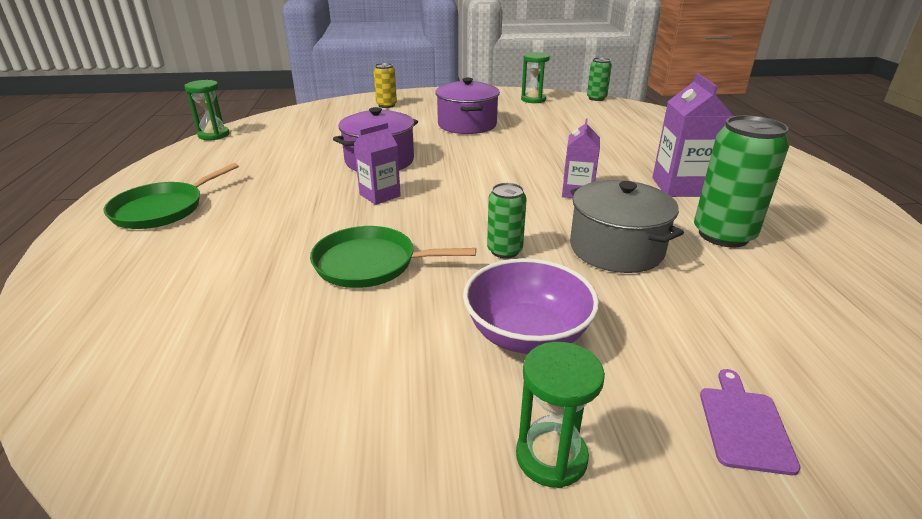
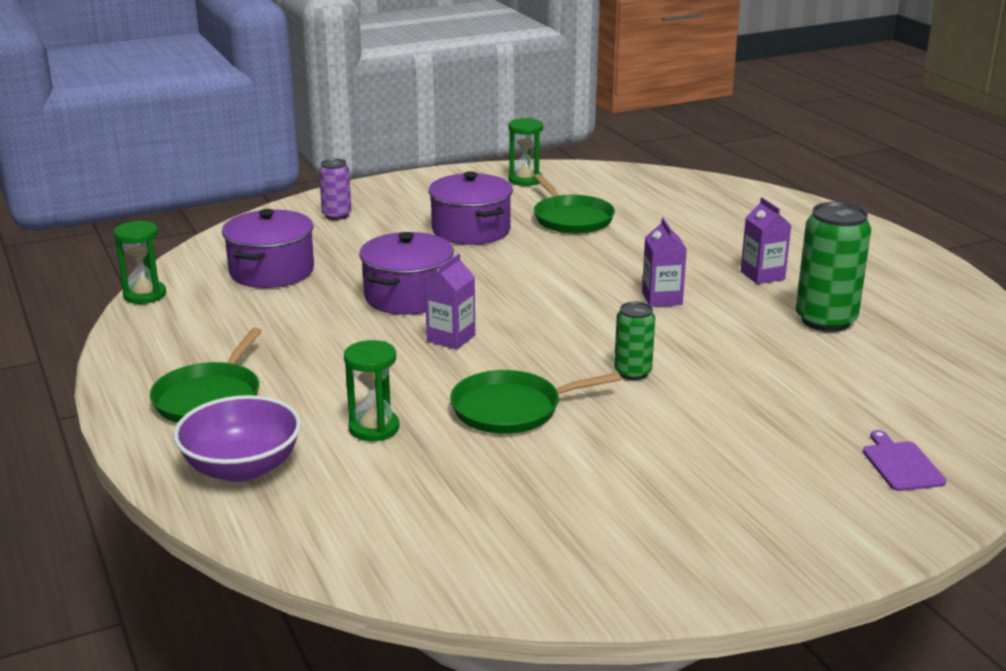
camera: 20 degrees left, 5 degrees down
yellow can [373,63,397,108] -> purple can [319,158,352,220]
purple bowl [463,258,599,354] -> purple bowl moved to [173,395,301,482]
green hourglass [516,342,605,488] -> green hourglass moved to [344,340,399,441]
grey pot [570,180,684,273] -> none
green can [587,58,612,101] -> none
purple carton [652,73,733,197] -> purple carton [741,197,791,284], size x0.66
none -> purple pot [222,209,314,288]
none -> green pan [534,174,615,234]

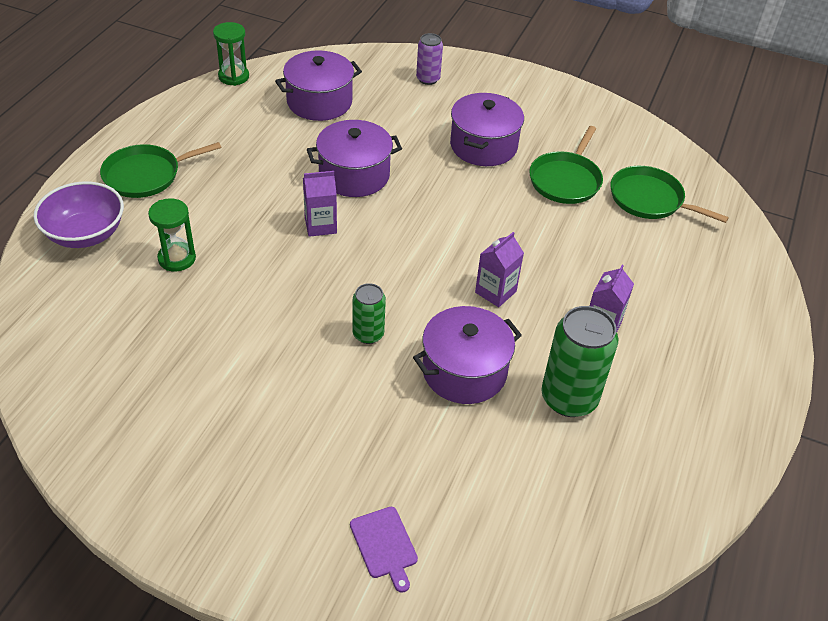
camera: 45 degrees right, 20 degrees up
green pan [450,370,621,434] -> green pan moved to [611,166,729,223]
green hourglass [508,118,543,186] -> none
purple cutting board [863,430,946,491] -> purple cutting board turned 120 degrees clockwise [350,507,418,593]
none -> purple pot [413,306,522,404]

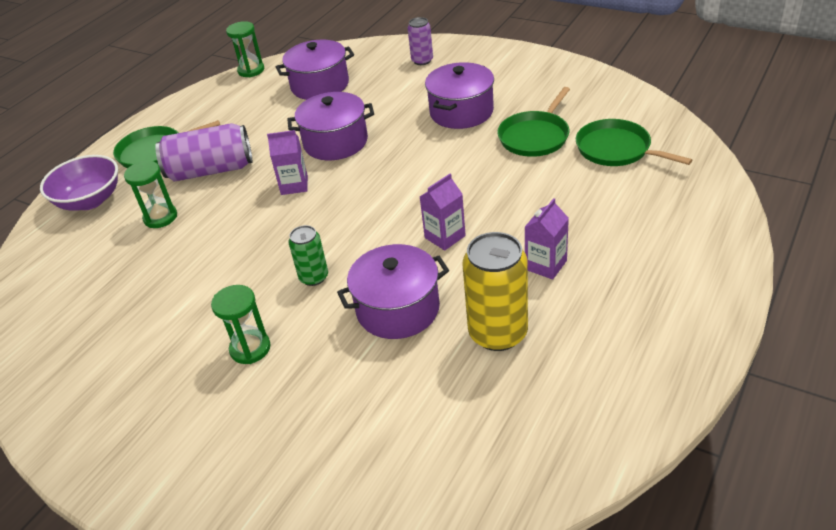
camera: 15 degrees right, 5 degrees down
purple cutting board [350,507,418,593] -> none
green can [541,306,618,417] -> yellow can [462,232,528,351]
none -> purple can [155,123,252,182]
none -> green hourglass [211,285,270,364]

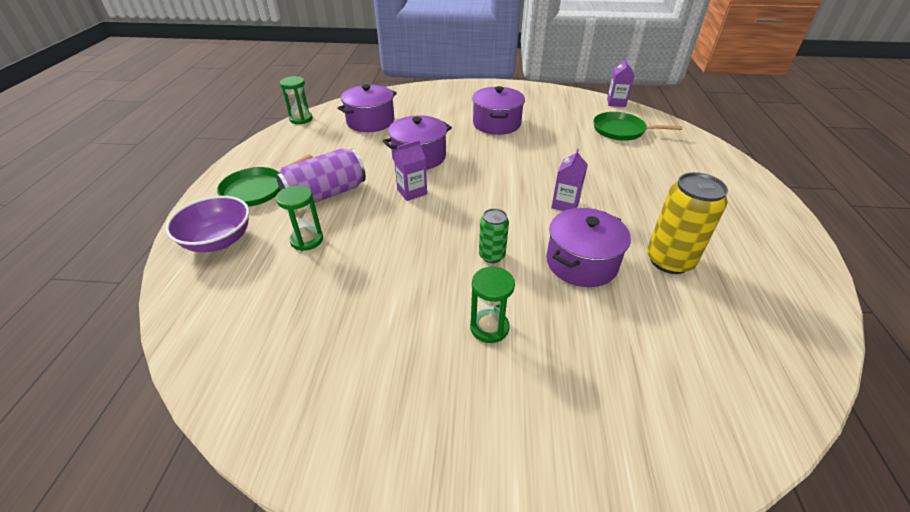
camera: 30 degrees left, 0 degrees up
purple can [408,17,433,65] -> none
green pan [497,87,570,157] -> none
purple carton [525,198,569,280] -> purple carton moved to [607,58,634,107]

